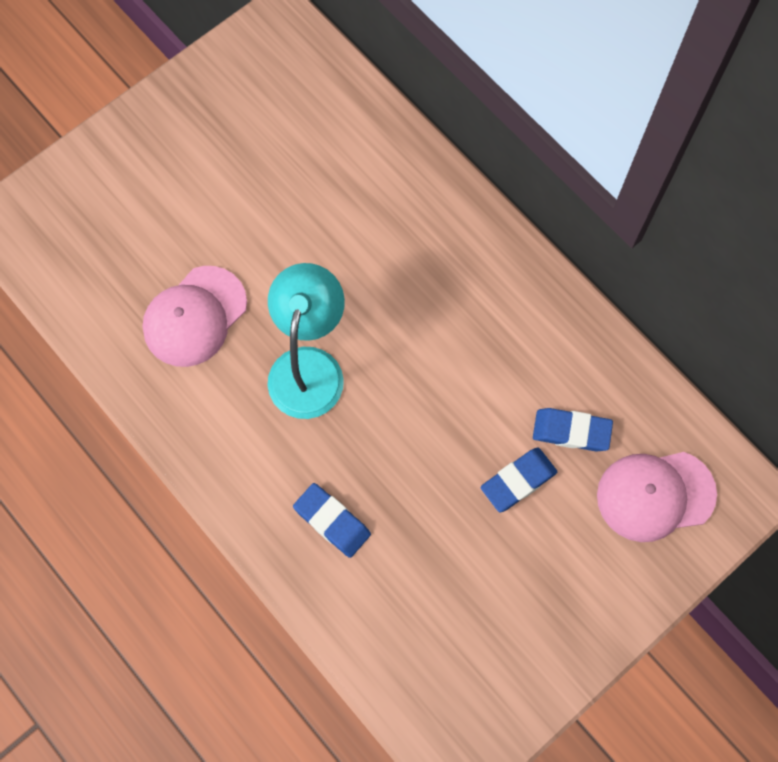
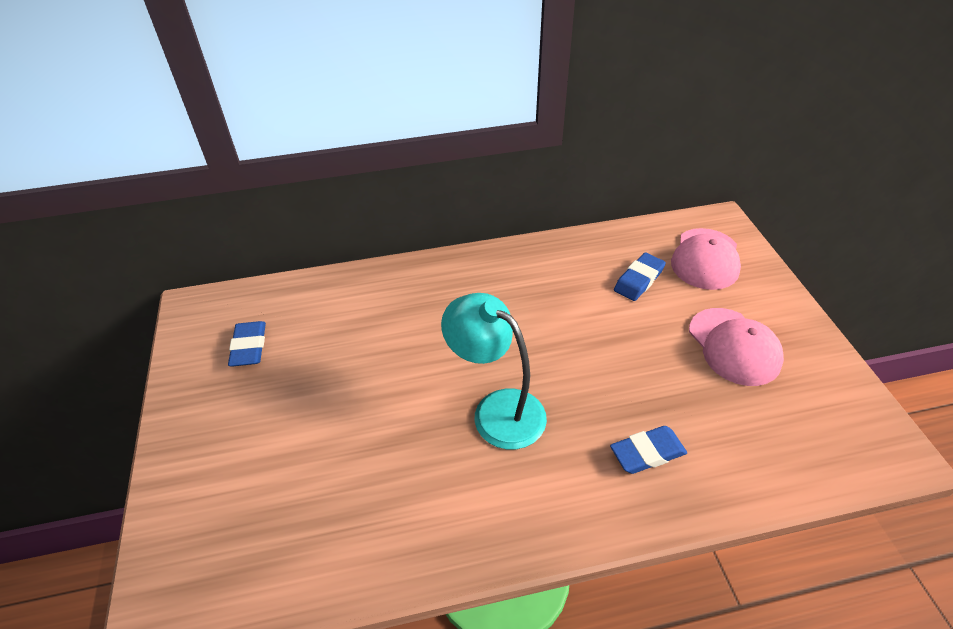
camera: 60 degrees left, 25 degrees down
pink cap [143,266,247,367] -> pink cap moved to [689,308,784,386]
blue eraser [481,448,557,512] -> blue eraser moved to [228,321,266,366]

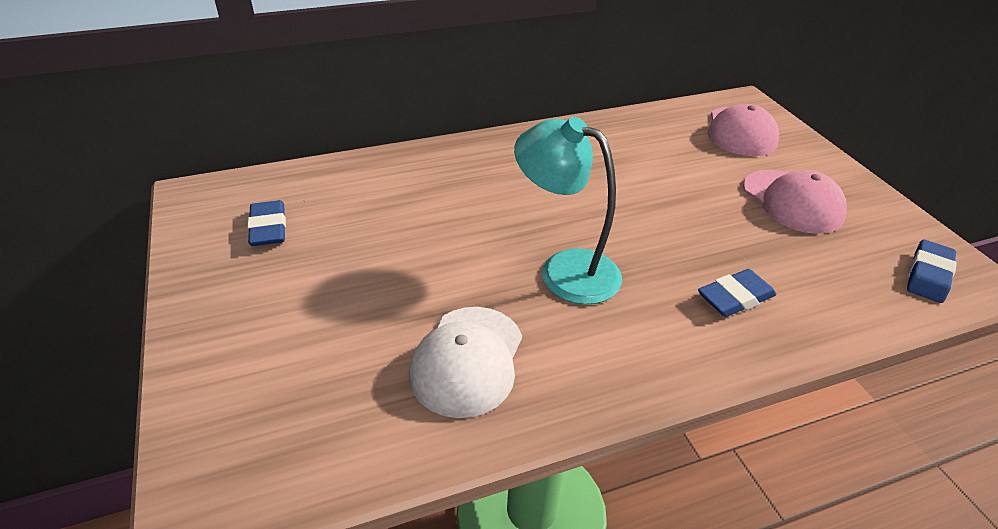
camera: 10 degrees left, 5 degrees down
blue eraser [614,253,666,301] -> blue eraser moved to [907,239,957,303]
none -> white cap [409,307,522,418]

